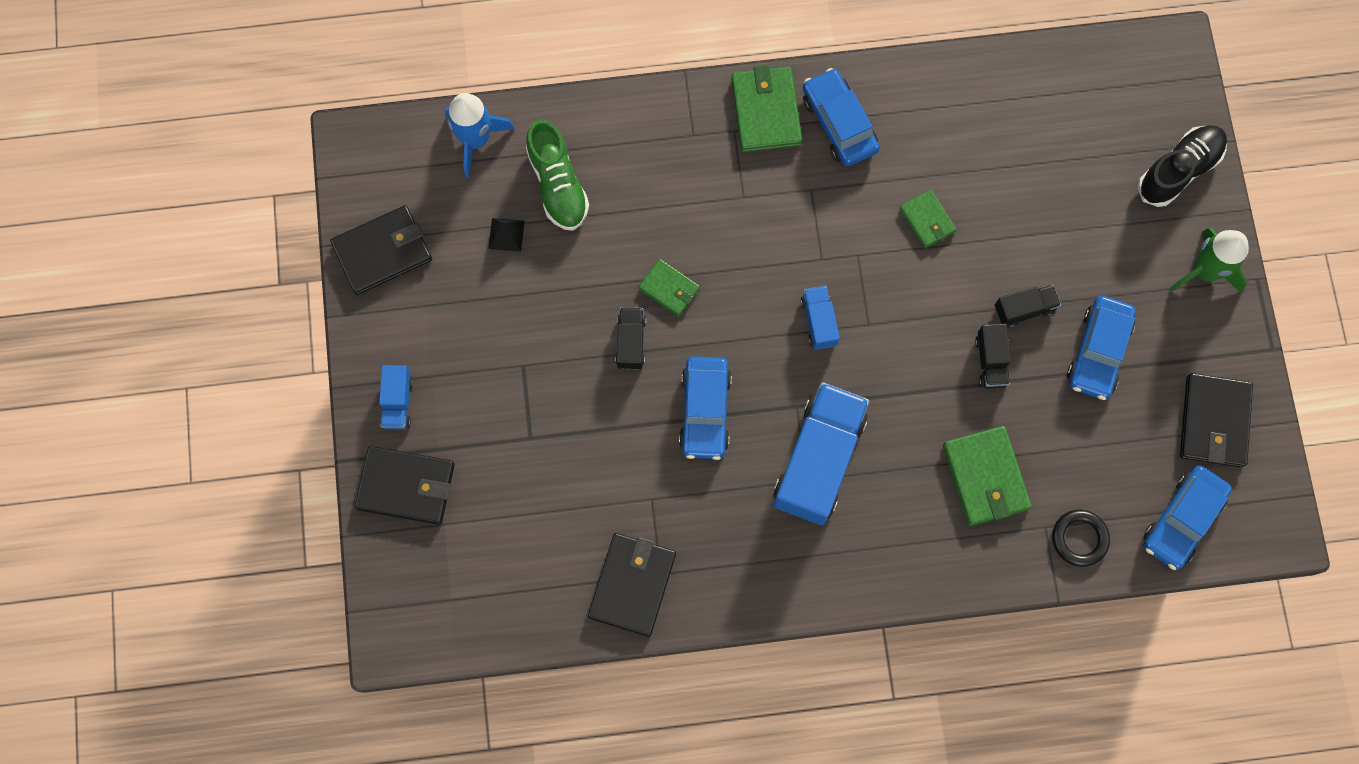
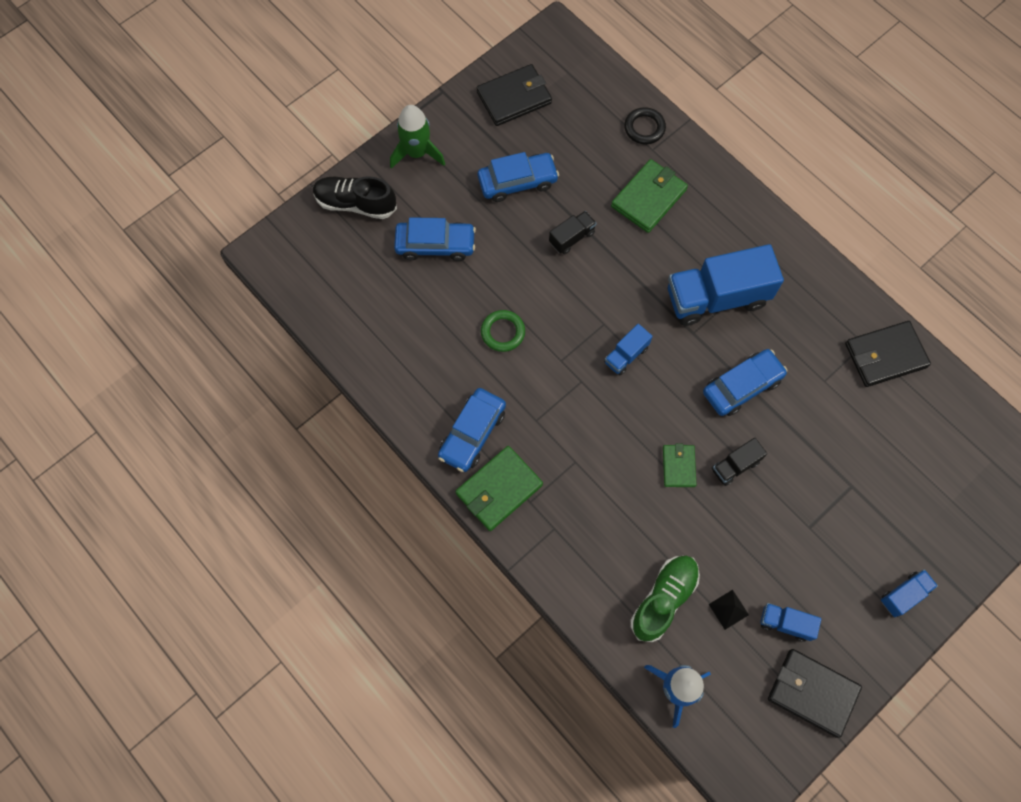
camera: 125 degrees left, 5 degrees down
black wallet [355,446,455,525] -> none
green wallet [900,190,957,248] -> green ring [481,310,525,352]
black truck [995,285,1061,328] -> none
blue car [1143,465,1232,570] -> blue car moved to [394,217,476,261]
none -> blue truck [760,603,821,642]

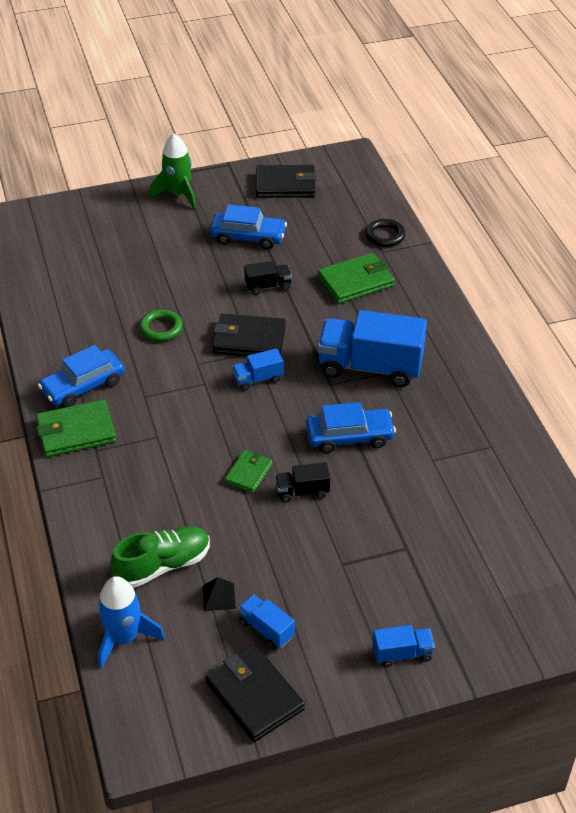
camera: 25 degrees right, 25 degrees down
black shoe [313,176,397,219] -> none
blue car [394,217,476,261] -> none
black wallet [845,321,931,387] -> black wallet moved to [213,314,286,356]

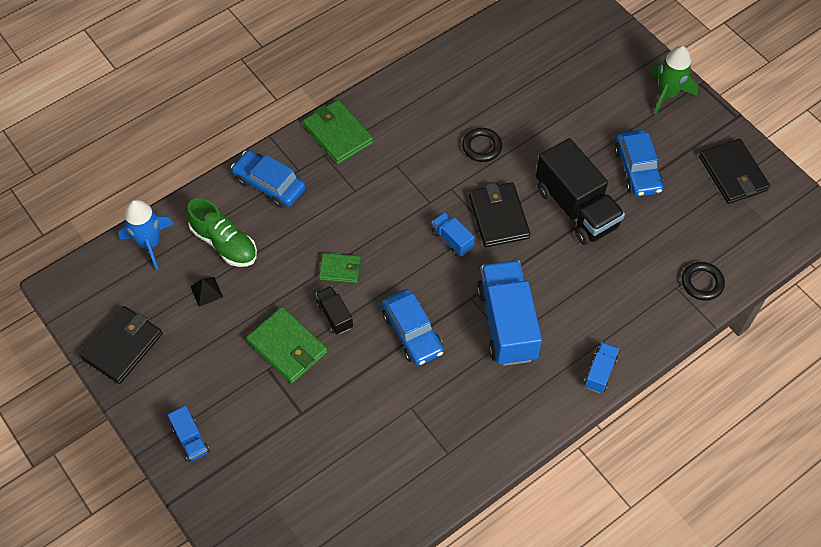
camera: 70 degrees right, 15 degrees up
blue car [38,345,124,407] -> blue car moved to [231,150,306,208]
green ring [139,309,183,341] -> black ring [462,128,502,162]
blue truck [238,594,295,649] -> blue truck moved to [584,342,619,393]
black truck [244,261,292,295] -> black truck [536,138,625,245], size x2.13
green wallet [318,253,395,304] -> green wallet moved to [246,307,328,384]

